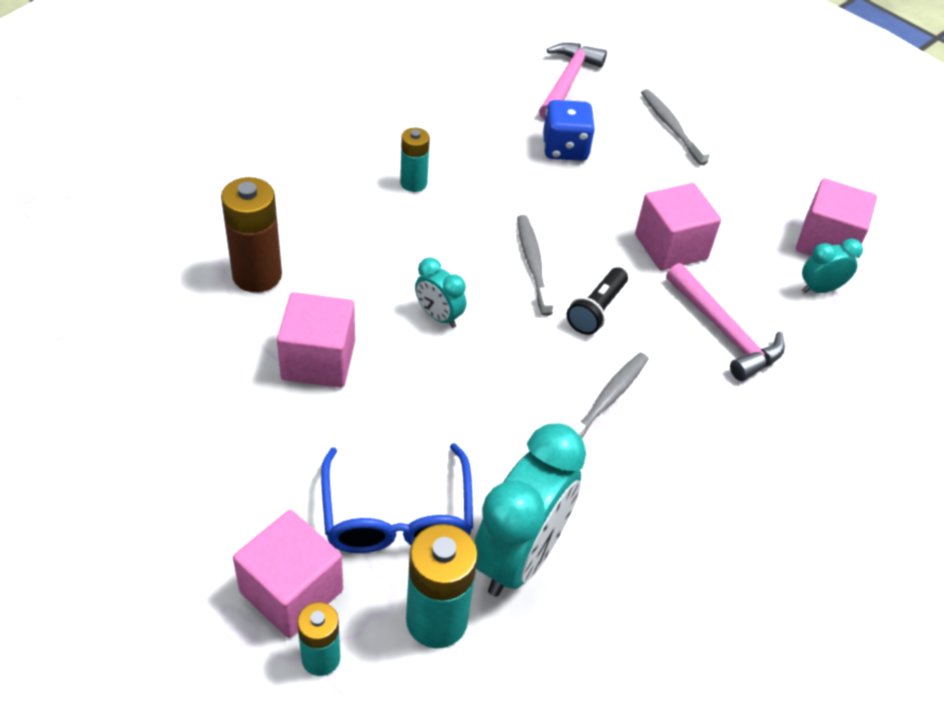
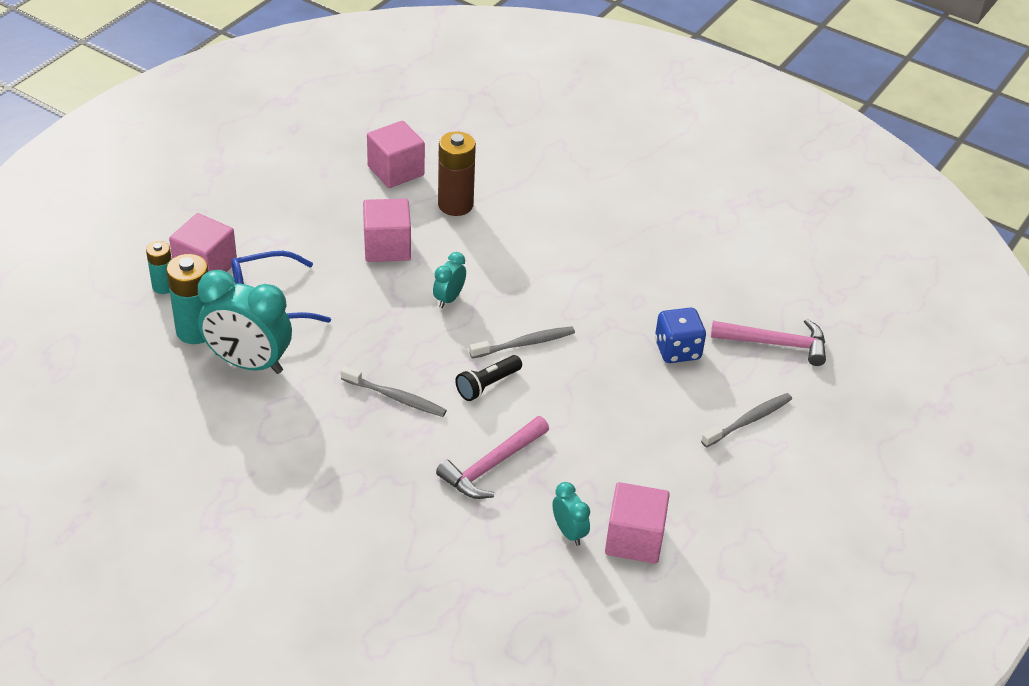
camera: 80 degrees right, 5 degrees down
turquoise battery [400,128,430,192] -> none
black flashlight [567,267,628,335] -> black flashlight turned 60 degrees counterclockwise [455,355,522,401]
pink cube [635,183,721,271] -> pink cube moved to [367,121,425,188]

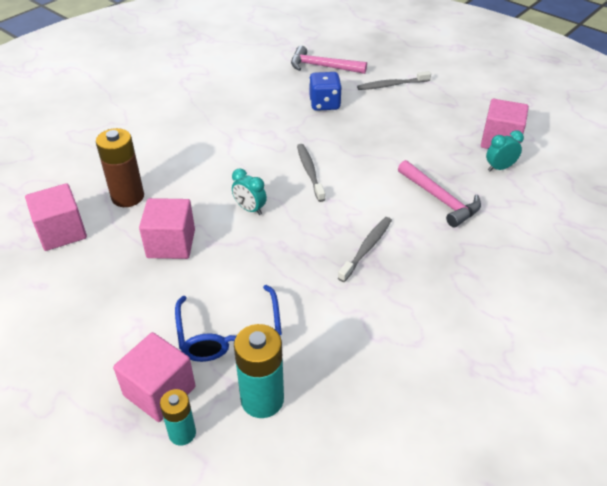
camera: 80 degrees left, 0 degrees up
turquoise clock [198,270,292,374] -> none
black flashlight [455,355,522,401] -> none
grey toothbrush [701,393,792,448] -> grey toothbrush turned 75 degrees counterclockwise [357,71,431,90]
pink hammer [711,319,826,366] -> pink hammer turned 90 degrees counterclockwise [291,46,367,74]

